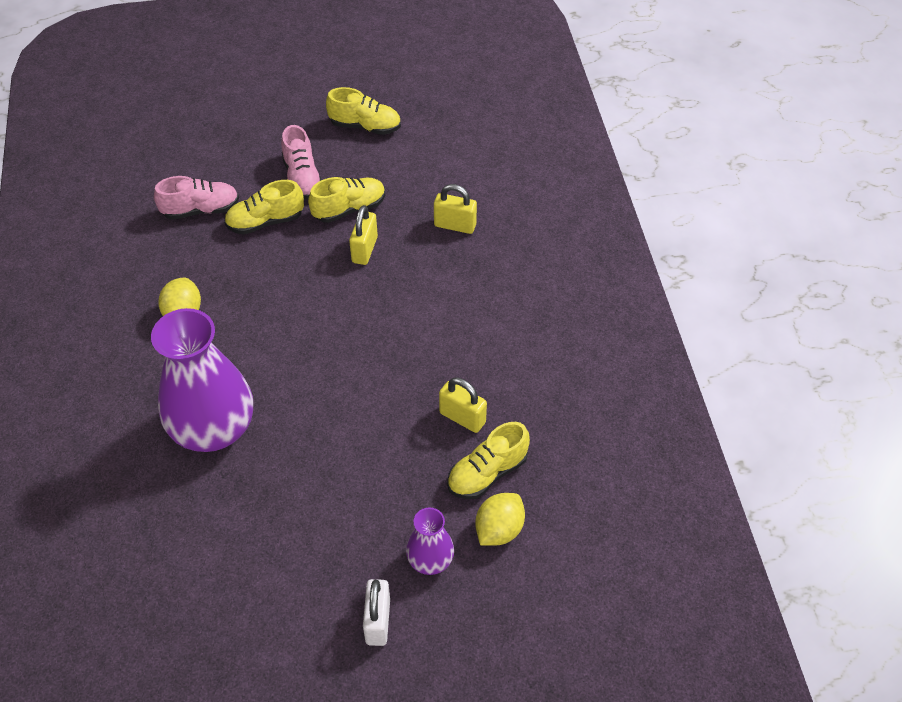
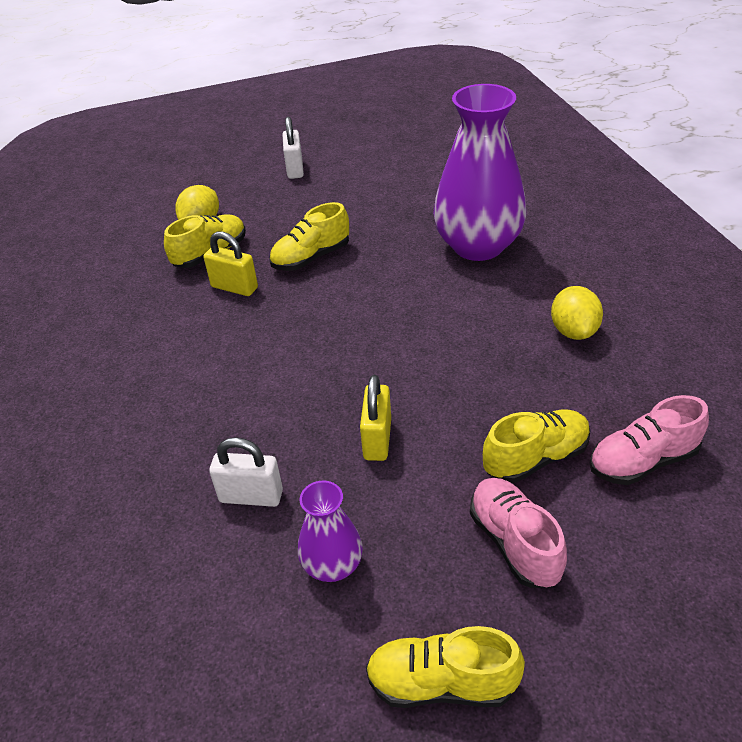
camera: 175 degrees right, 10 degrees down
yellow shoe [308,177,385,223] -> yellow shoe moved to [269,202,349,271]
purple vase [406,507,454,575] -> purple vase moved to [298,480,363,582]
yellow padlock [434,184,477,234] -> white padlock [209,437,283,507]

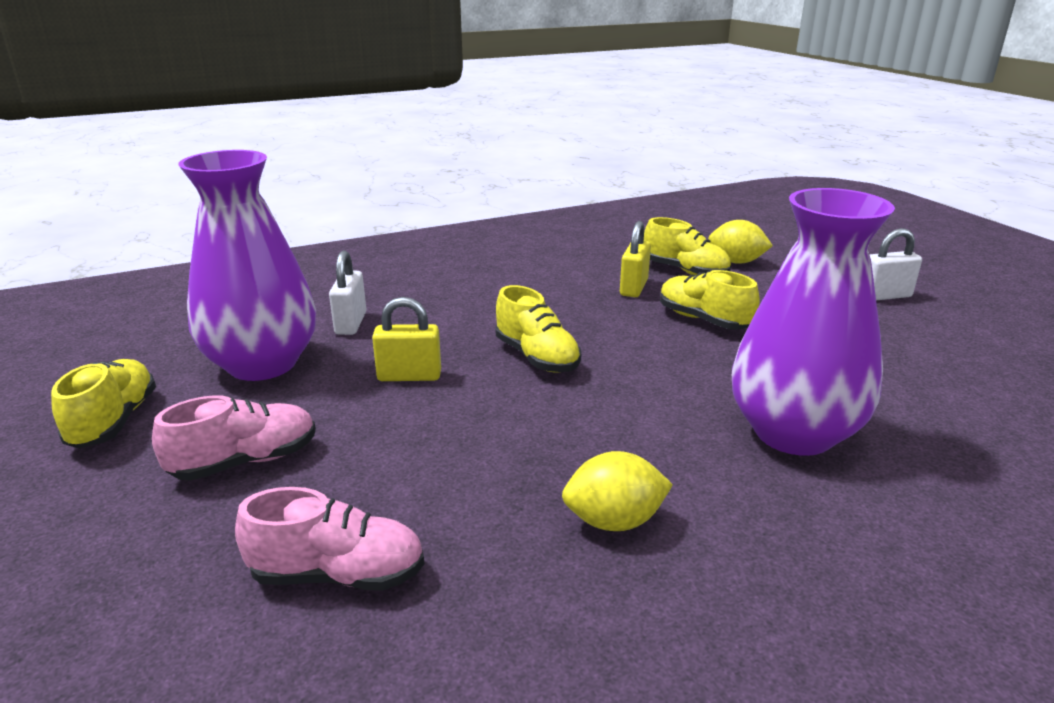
camera: 80 degrees right, 15 degrees down
purple vase [298,480,363,582] -> purple vase [178,150,316,381], size x2.07
yellow shoe [483,410,591,483] -> yellow shoe moved to [496,285,581,372]
pink shoe [589,395,709,485] -> pink shoe turned 120 degrees clockwise [235,487,424,591]

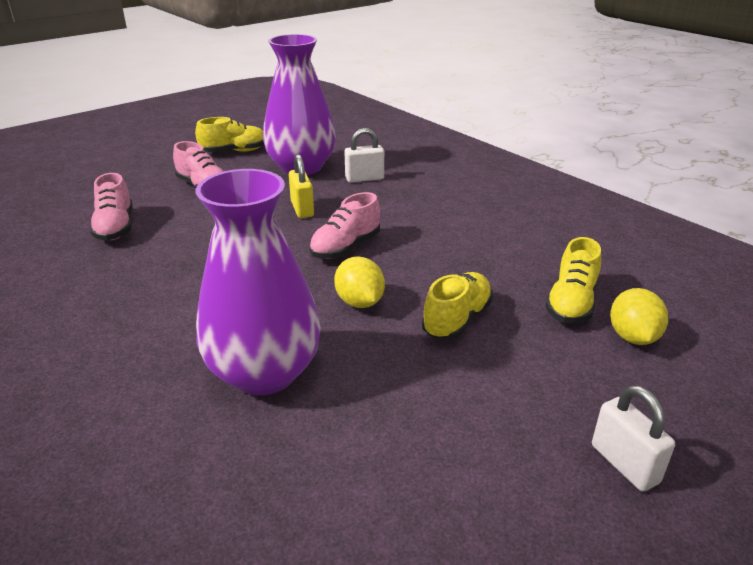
camera: 75 degrees right, 5 degrees up
yellow shoe [496,285,581,372] -> pink shoe [309,192,380,259]
yellow lemon [562,451,673,531] -> yellow lemon moved to [334,256,385,308]
yellow padlock [620,221,651,297] -> none

